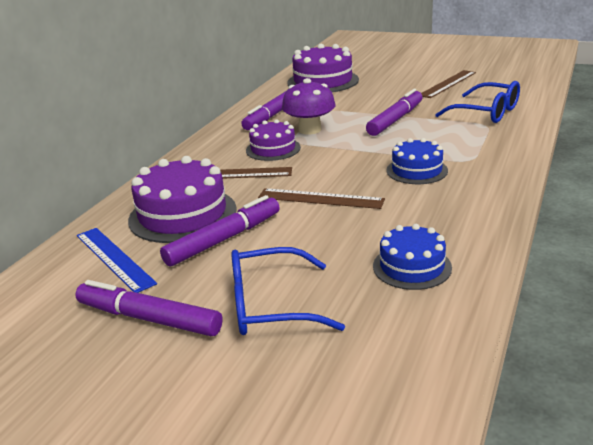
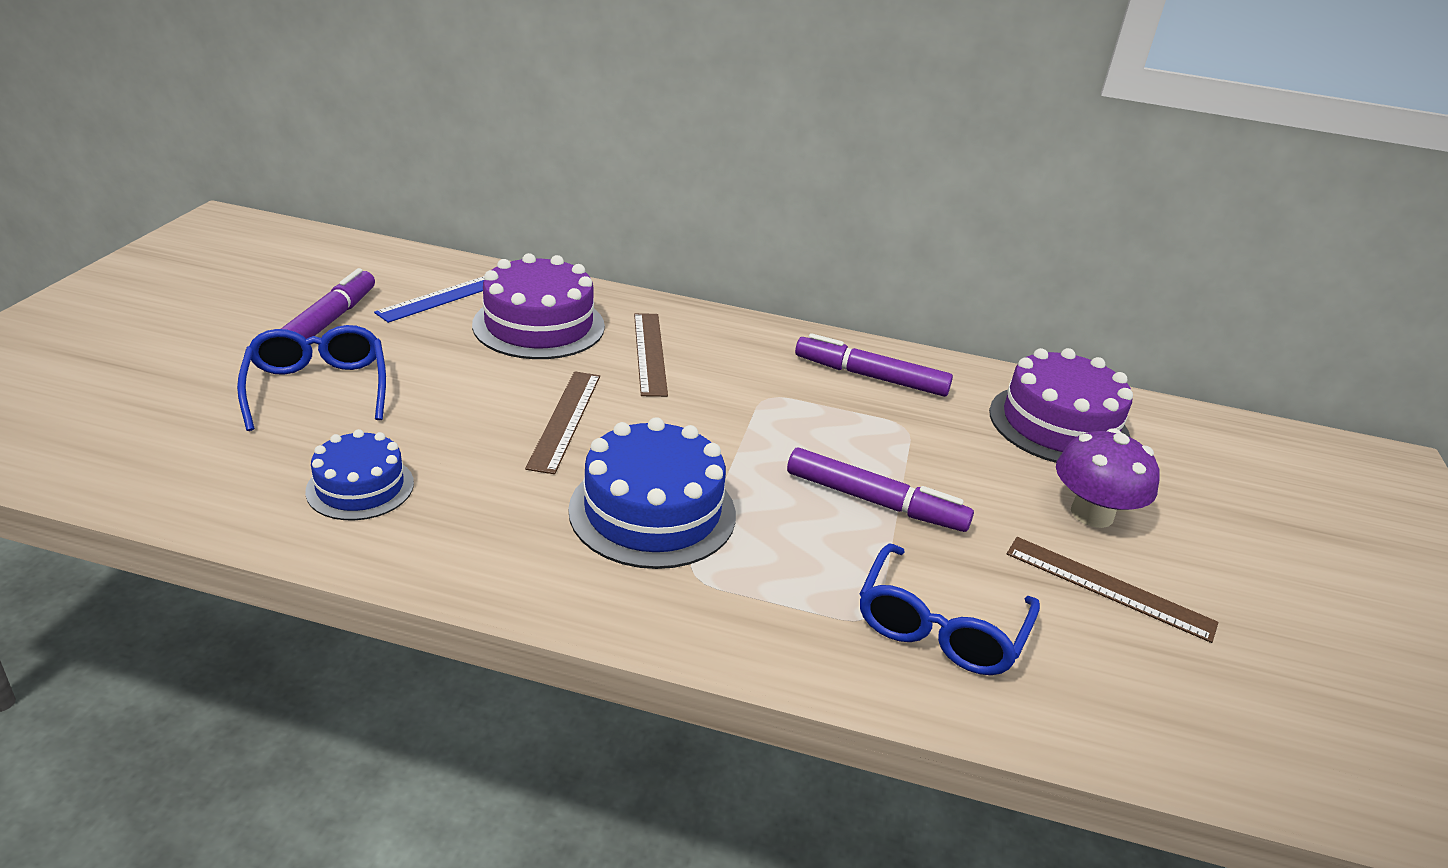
camera: 75 degrees right, 5 degrees up
purple marker [160,195,280,267] -> none
purple cake [246,119,301,161] -> none
purple mushroom [282,78,335,135] -> purple mushroom moved to [1056,428,1160,528]
blue cake [386,138,448,184] -> blue cake [568,417,736,569], size x1.65

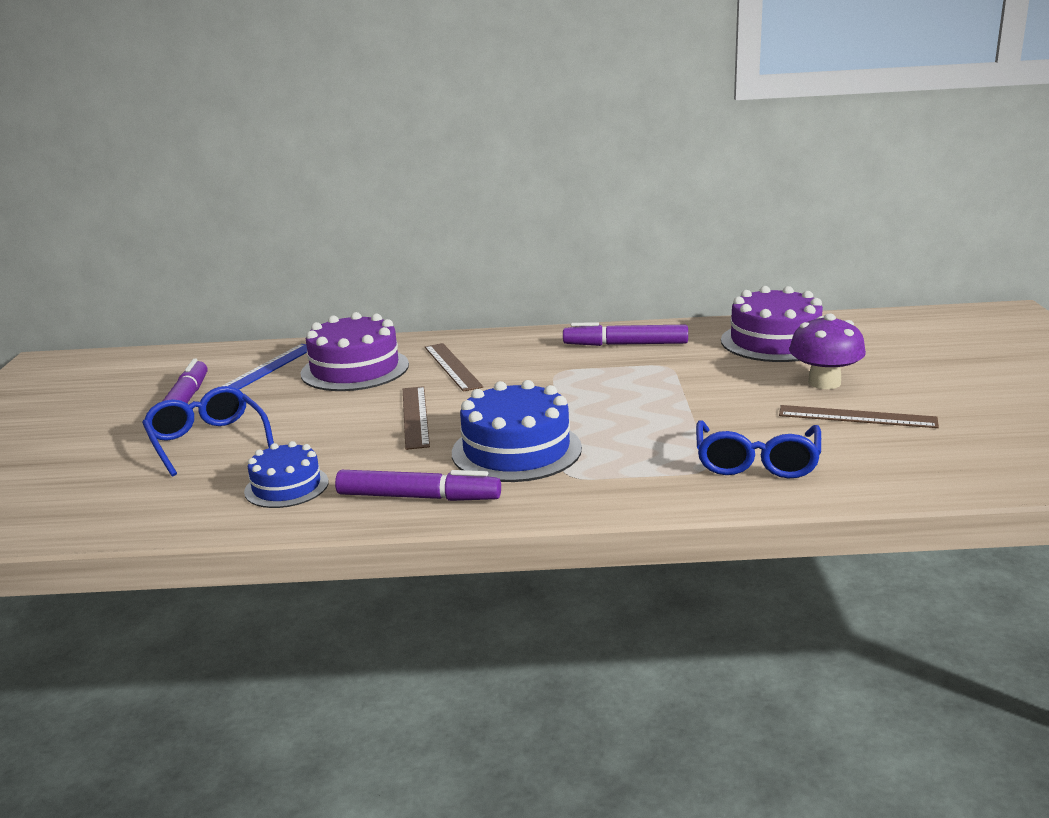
camera: 10 degrees left, 10 degrees down
purple marker [787,448,974,532] -> purple marker moved to [335,470,501,501]

